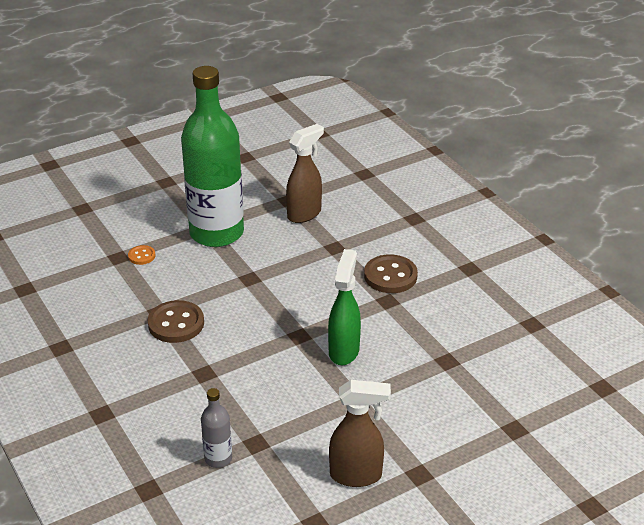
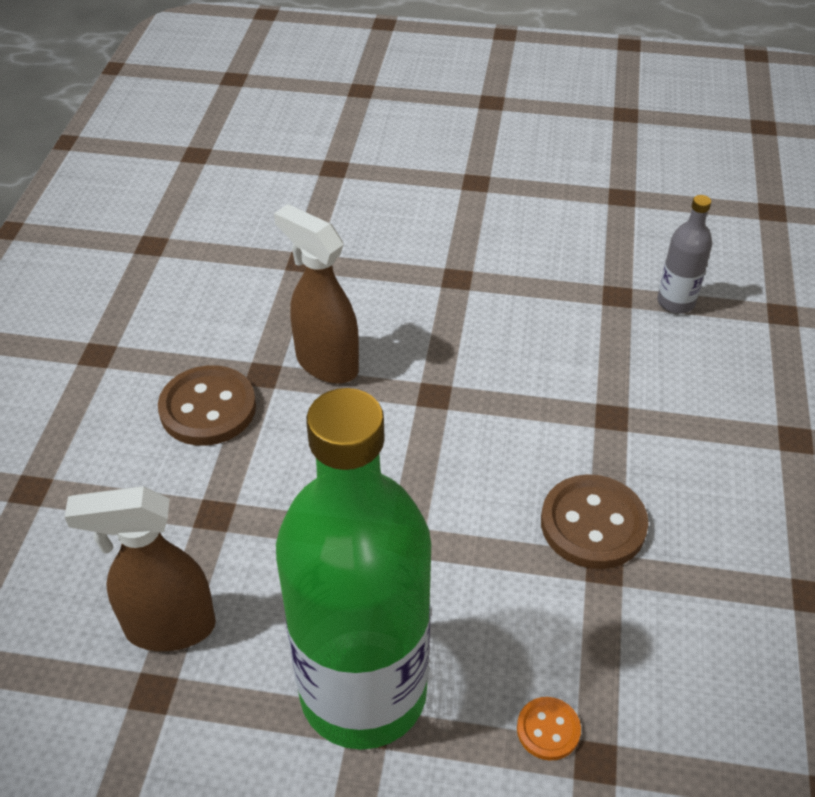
camera: 140 degrees left, 10 degrees up
green spray bottle [328,249,361,365] -> none
brown spray bottle [329,380,391,487] -> brown spray bottle moved to [274,204,359,384]

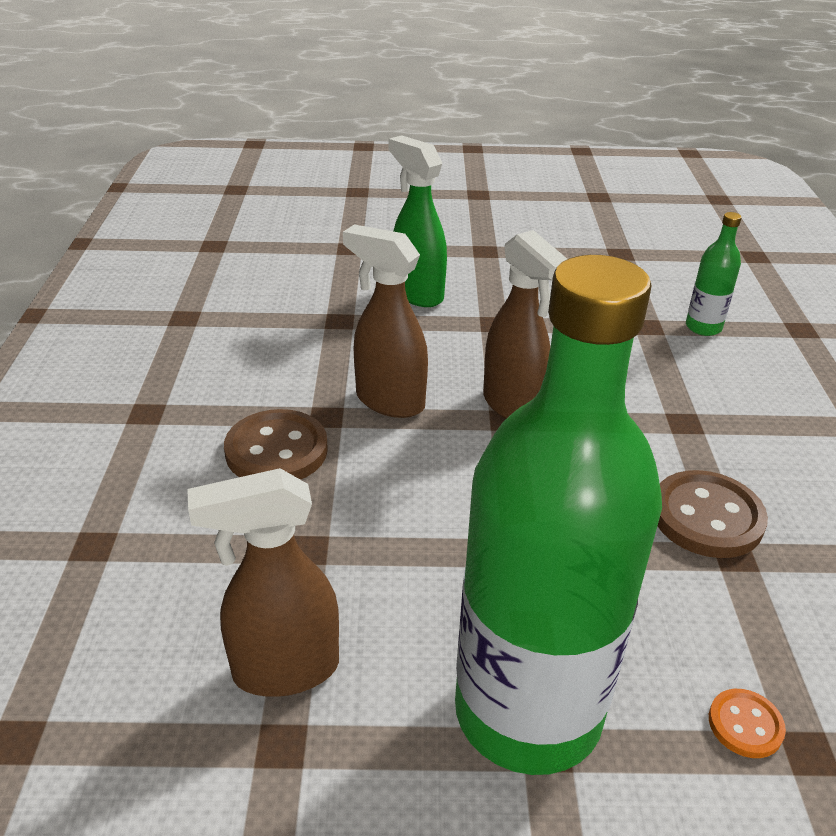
camera: 10 degrees left, 10 degrees down
grey bottle [657,195,712,314] -> green bottle [686,212,742,336]
none -> green spray bottle [389,135,447,307]
none -> brown spray bottle [483,230,567,419]

